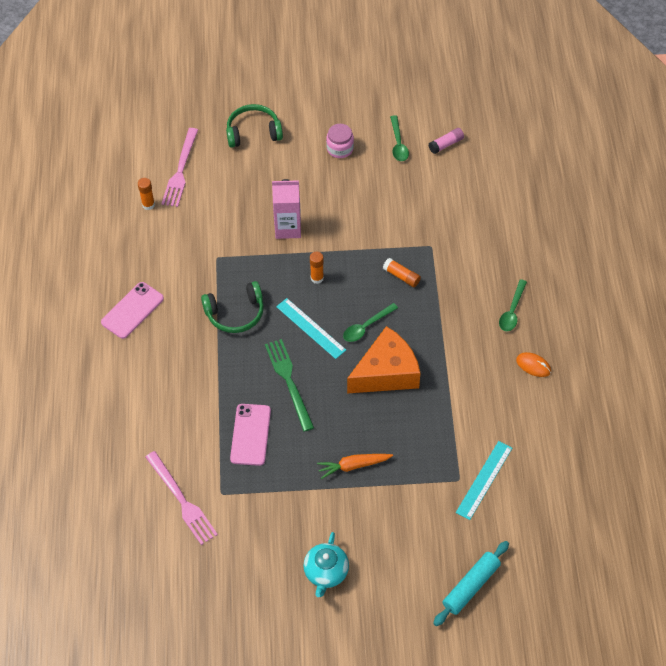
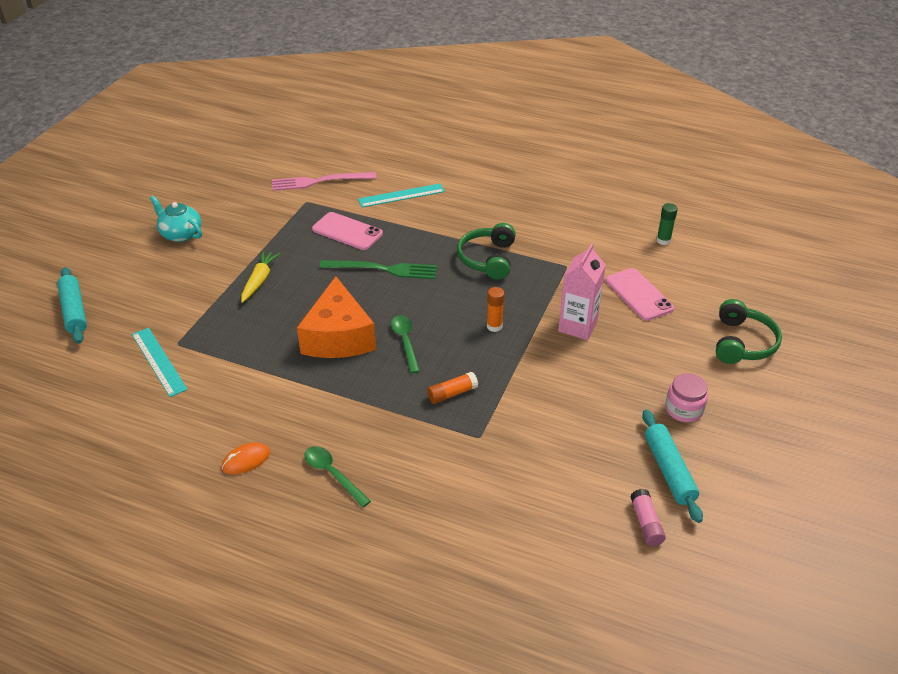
camera: 115 degrees right, 15 degrees down
pink phone [101,282,164,339] -> pink phone moved to [605,268,674,321]
orange glue stick [138,178,155,210] -> green glue stick [656,203,678,245]
pink fork [161,128,198,207] -> none
turquoise ruler [276,298,346,359] -> turquoise ruler moved to [358,183,445,207]
orange carrot [317,454,393,479] -> yellow carrot [241,251,280,303]
green spoon [390,115,409,161] -> turquoise rolling pin [642,410,703,523]

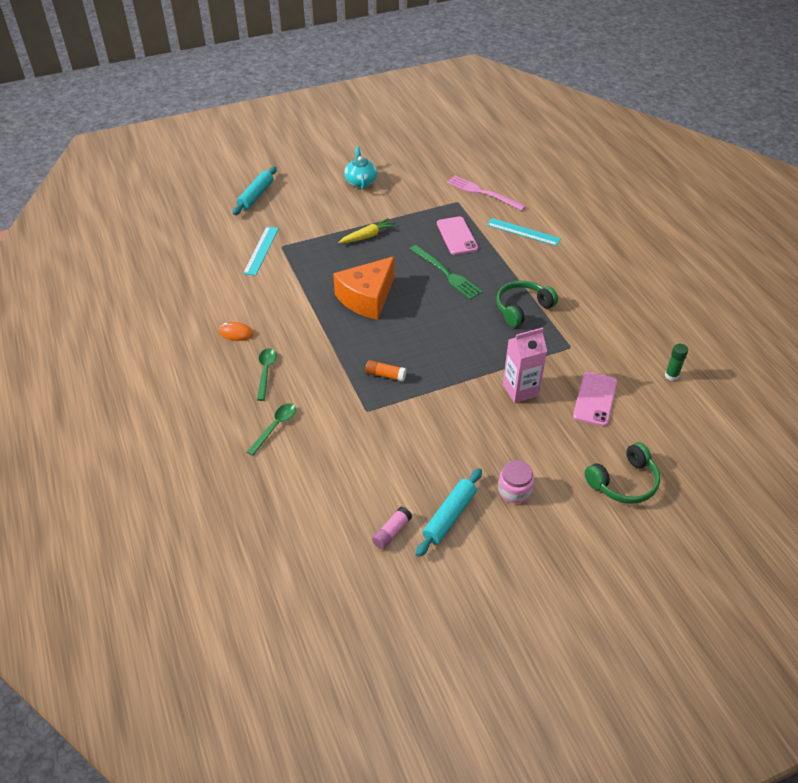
camera: 45 degrees right, 5 degrees up
green spoon [391,315,420,373] -> green spoon moved to [247,403,296,456]
orange glue stick [487,287,505,332] -> none

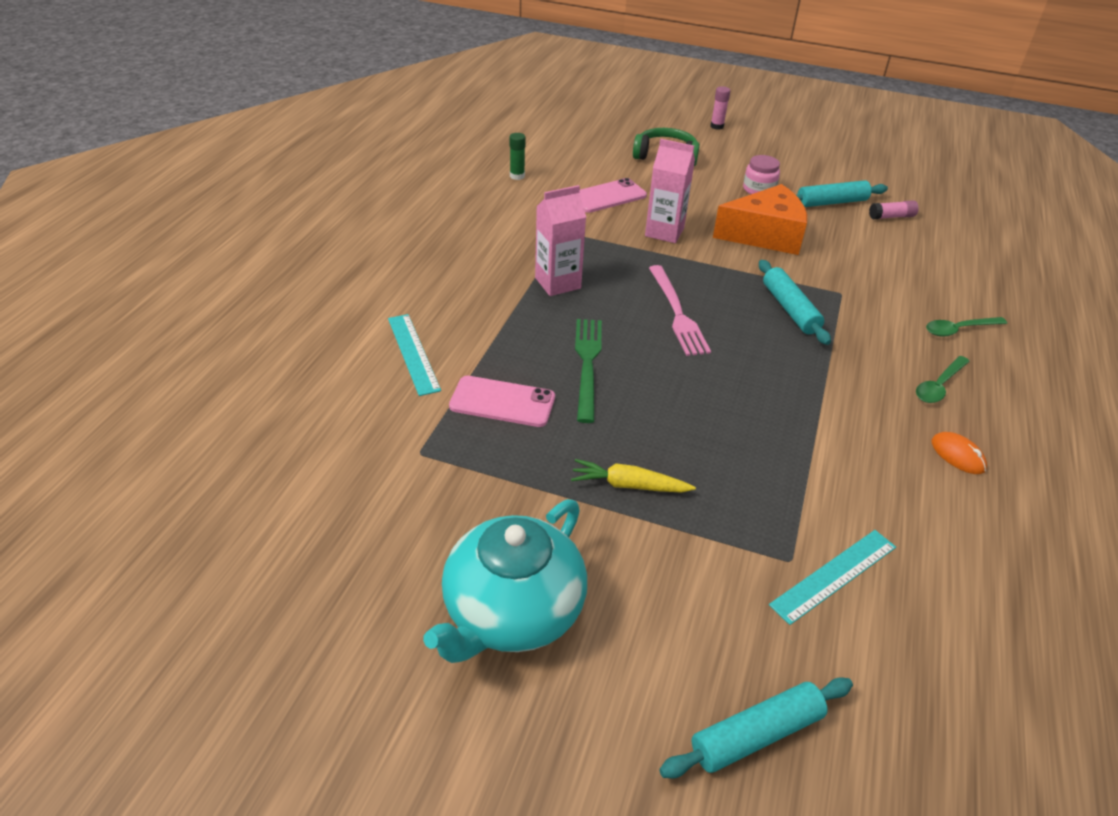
camera: 140 degrees left, 5 degrees down
orange cheese [333,256,394,320] -> orange cheese moved to [713,184,807,255]
turquoise teapot [344,146,377,189] -> turquoise teapot [423,499,587,663], size x1.75
orange glue stick [365,360,406,382] -> turquoise rolling pin [759,260,831,345]
pink phone [437,216,478,255] -> pink phone turned 75 degrees clockwise [449,376,555,427]
pink fork [446,175,526,211] -> pink fork moved to [649,265,711,356]
green headphones [496,281,558,327] -> pink carton [535,185,586,296]
none -> pink glue stick [710,86,730,130]

